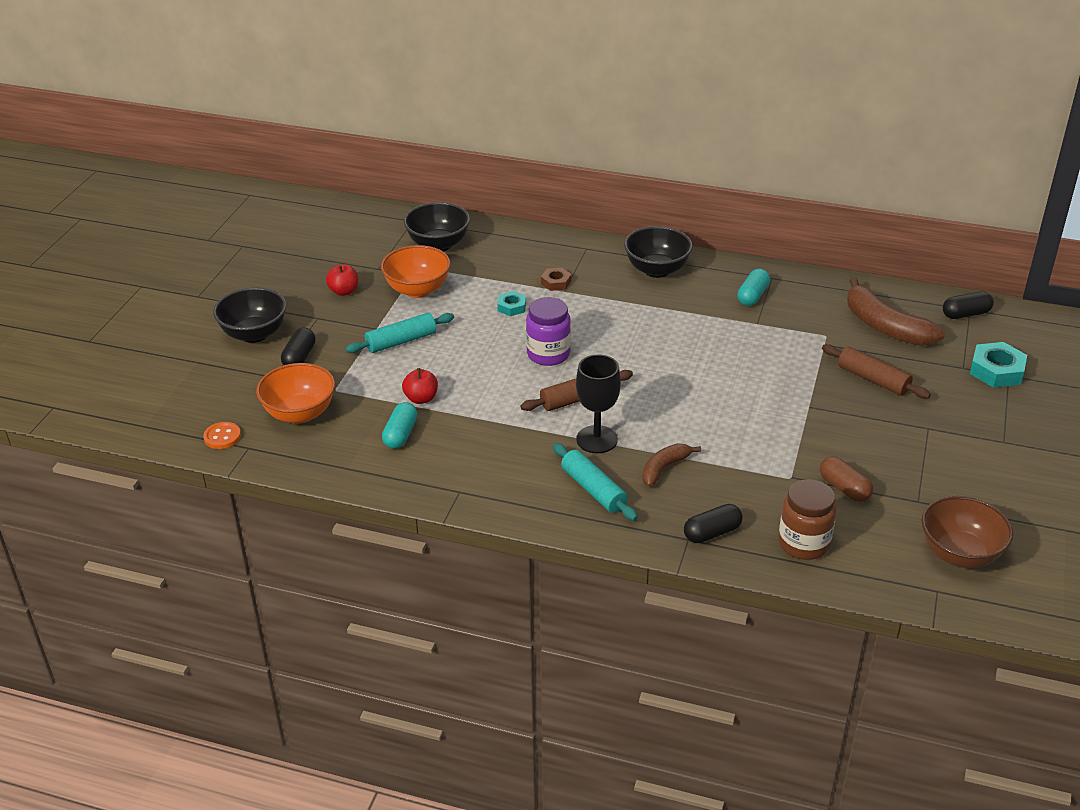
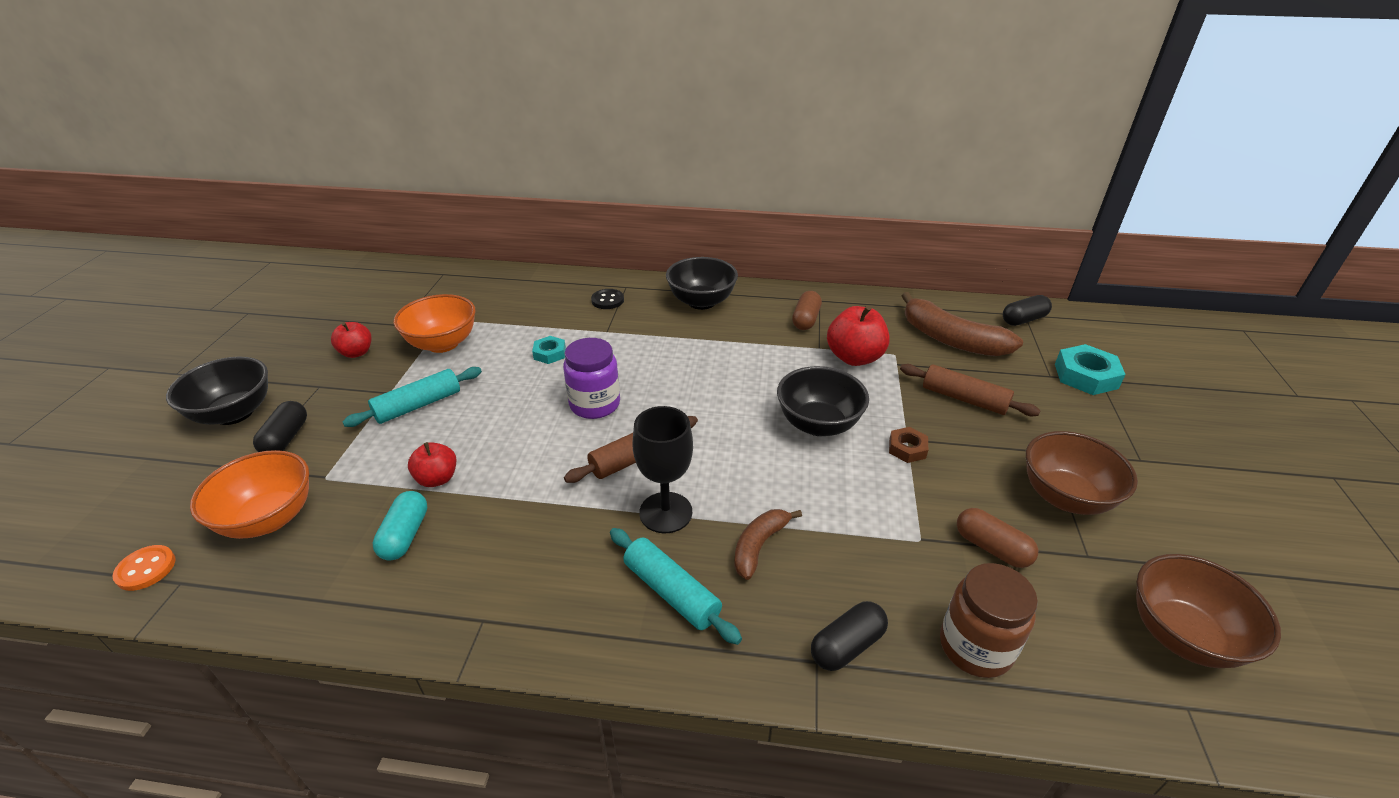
camera: 10 degrees left, 0 degrees up
black bowl [404,202,470,251] -> black bowl moved to [777,366,869,436]
brown nut [541,268,571,291] -> brown nut moved to [889,427,928,463]
turquoise capsule [737,269,770,306] -> brown capsule [792,291,822,330]
none -> black button [591,289,624,309]
none -> red apple [827,306,890,366]
none -> brown bowl [1026,431,1138,515]

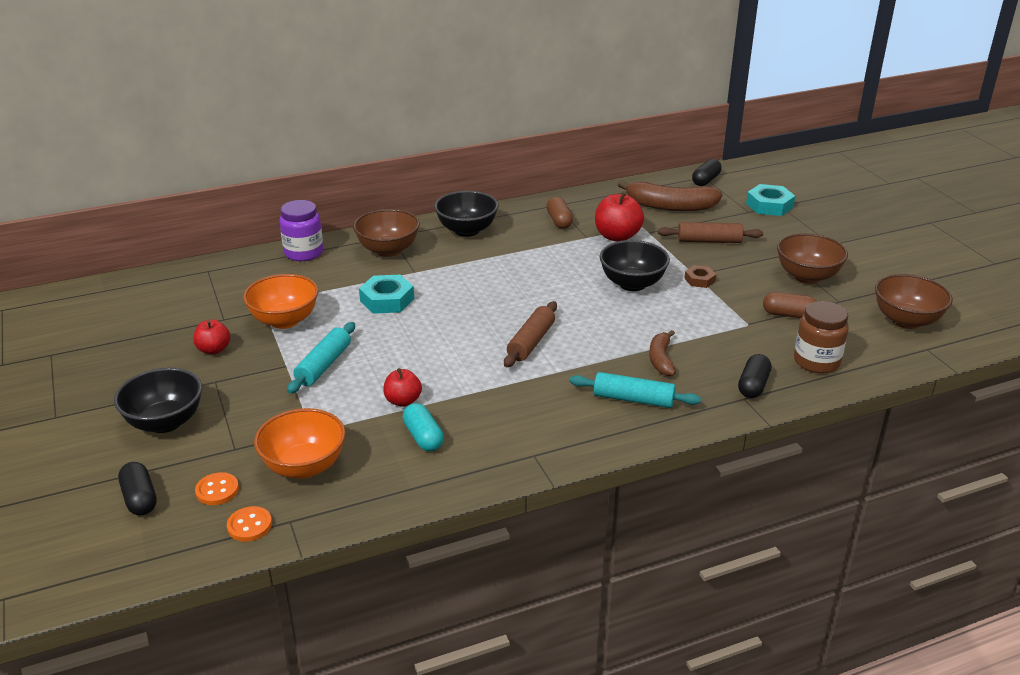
camera: 30 degrees left, 5 degrees down
black capsule [253,401,307,452] -> black capsule moved to [118,462,157,516]
turquoise nut [532,336,566,364] -> turquoise nut [359,275,414,314], size x1.70
purple jar [563,338,620,419] -> purple jar moved to [279,200,323,261]
black button [591,289,624,309] -> brown bowl [353,209,420,257]
black goblet [632,406,693,533] -> none
none -> orange button [195,472,239,505]

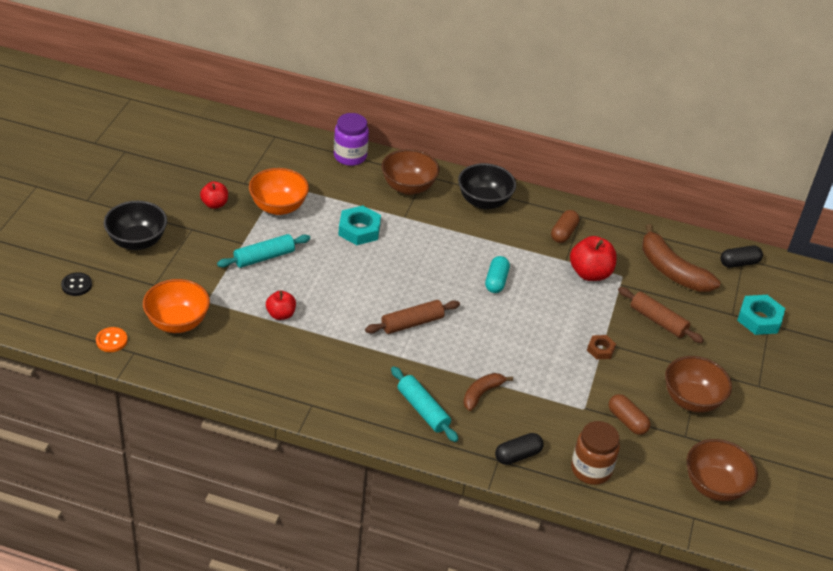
camera: 35 degrees right, 10 degrees up
black capsule [118,462,157,516] -> black button [61,272,92,296]
orange button [195,472,239,505] -> none
turquoise capsule [403,403,444,452] -> turquoise capsule moved to [485,256,510,293]
black bowl [600,240,670,291] -> none

